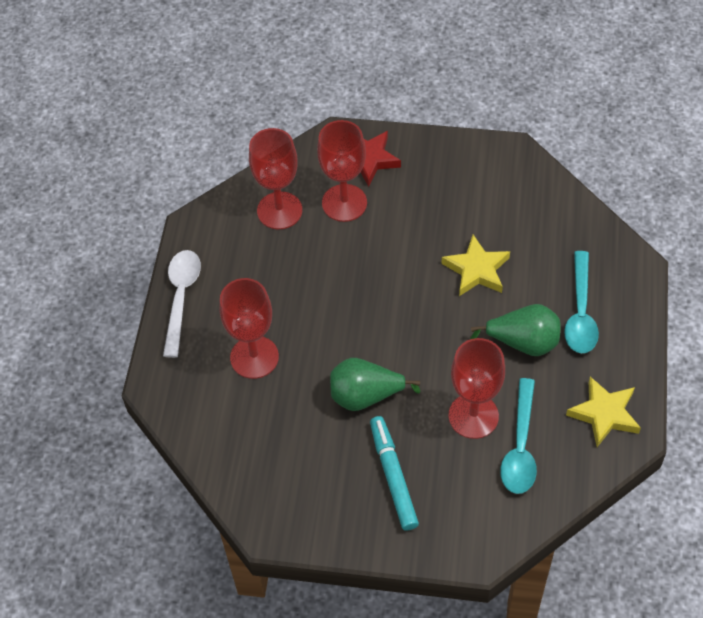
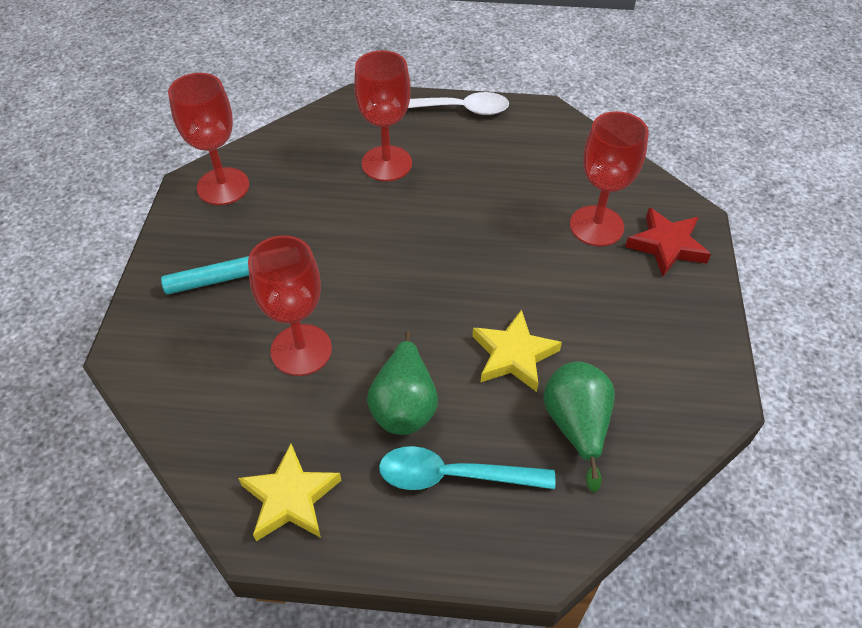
camera: 85 degrees right, 5 degrees down
red goblet [249,128,302,229] -> red goblet moved to [168,73,249,205]
green pear [330,358,420,411] -> green pear moved to [543,361,615,493]
turquoise spoon [500,378,537,494] -> none

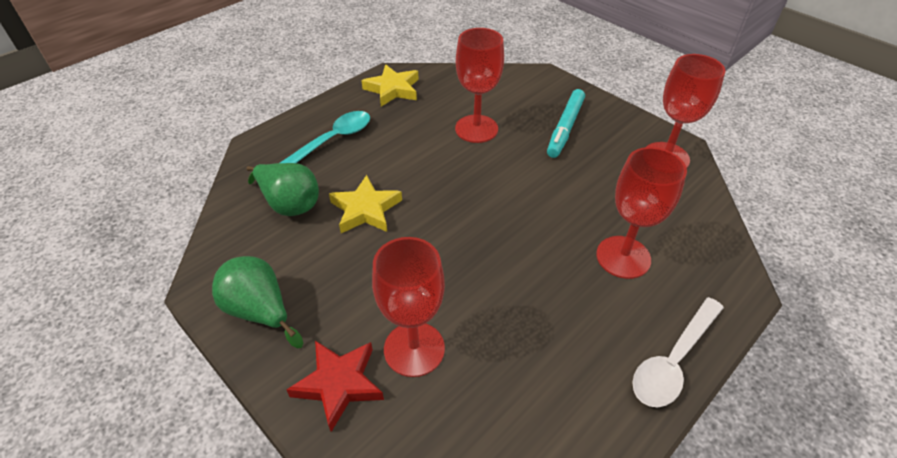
camera: 130 degrees right, 5 degrees down
green pear [367,331,438,435] -> green pear moved to [212,256,303,349]

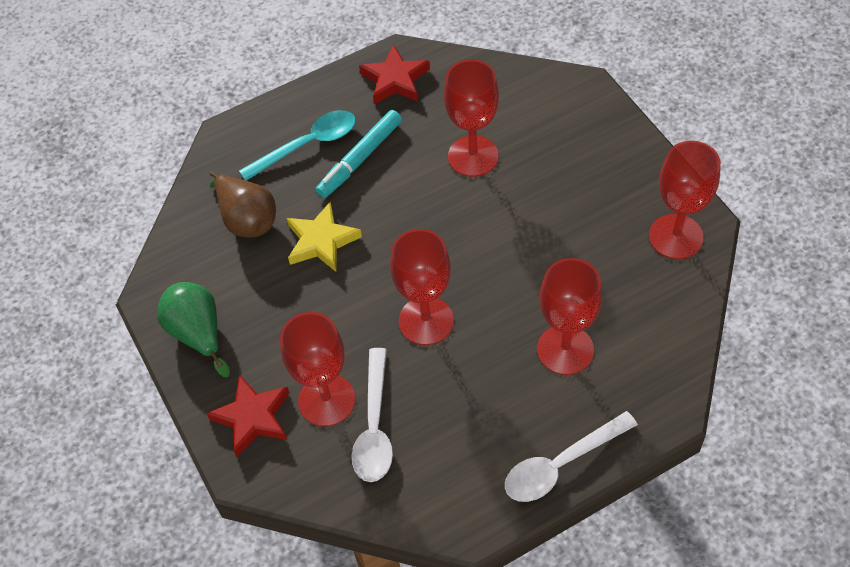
camera: 20 degrees right, 10 degrees up
green pear [246,163,319,216] -> brown pear [210,171,276,237]
yellow star [361,64,419,107] -> red star [359,44,430,104]
turquoise marker [547,89,585,158] -> turquoise marker moved to [316,110,402,198]
none -> white spoon [352,348,393,482]
none -> red goblet [390,229,454,345]

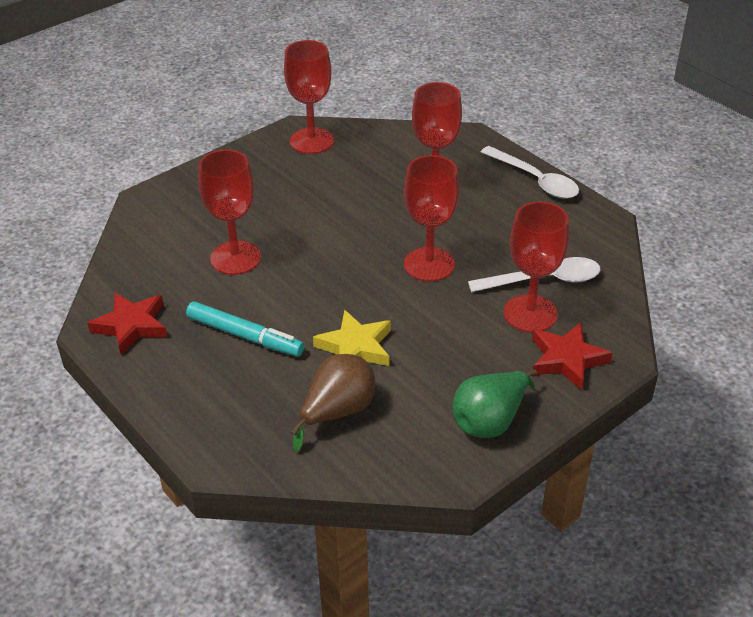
camera: 105 degrees left, 15 degrees down
turquoise spoon [239,110,356,181] -> none

